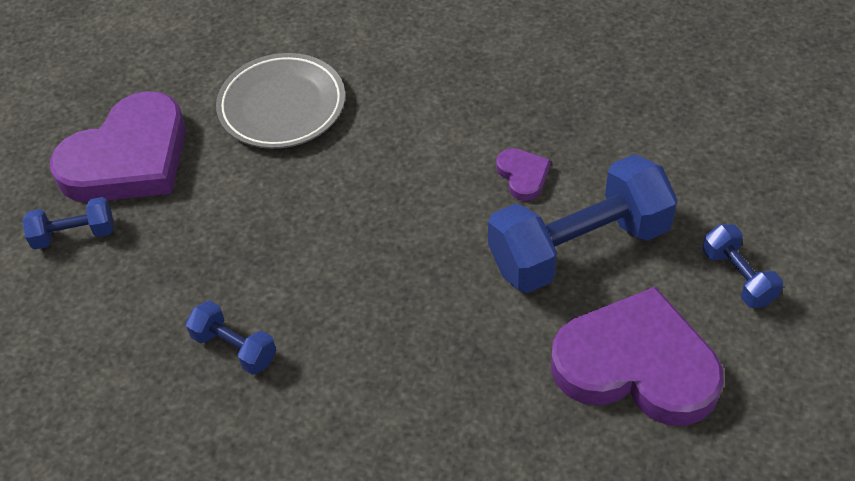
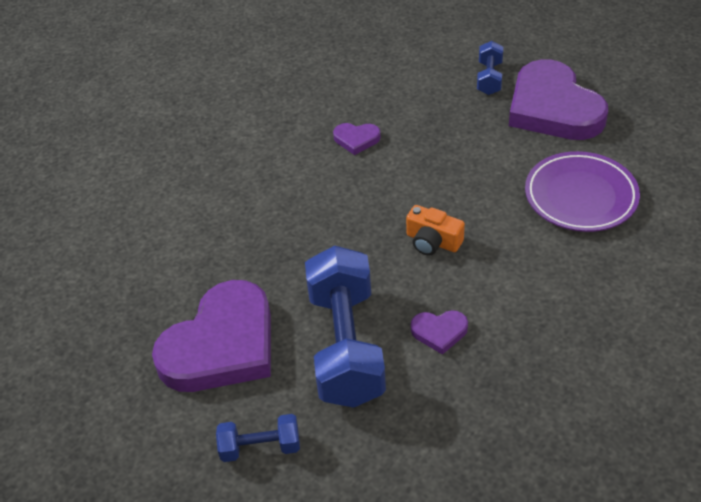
camera: 110 degrees right, 5 degrees down
blue dumbbell [186,301,277,375] -> purple heart [333,123,381,155]
grey plate [216,53,345,149] -> purple plate [525,151,640,232]
none -> orange camera [406,205,465,256]

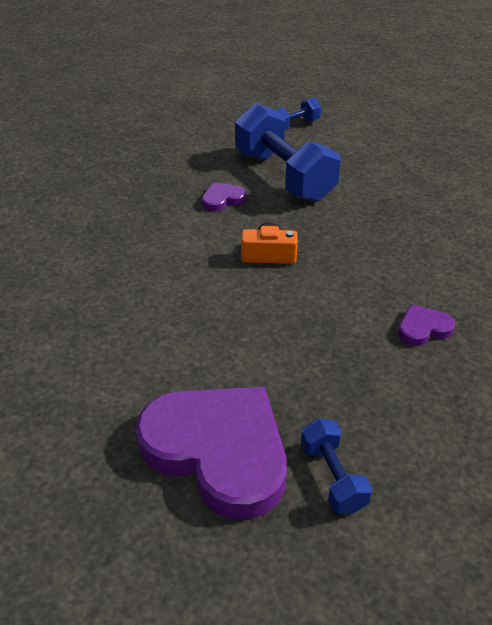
camera: 150 degrees right, 5 degrees down
purple heart [152,280,271,392] -> none
purple plate [525,151,640,232] -> none

